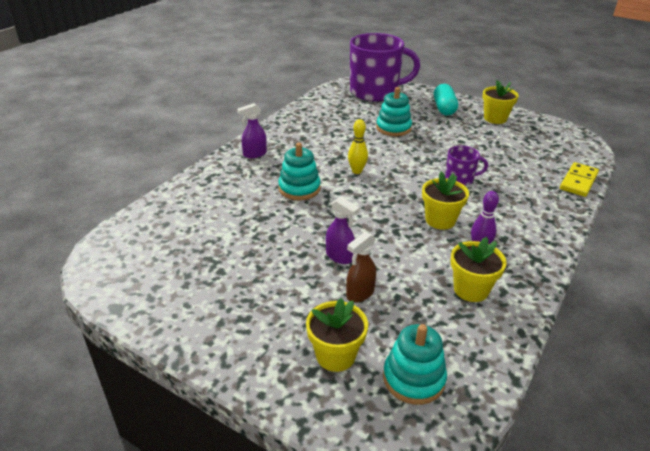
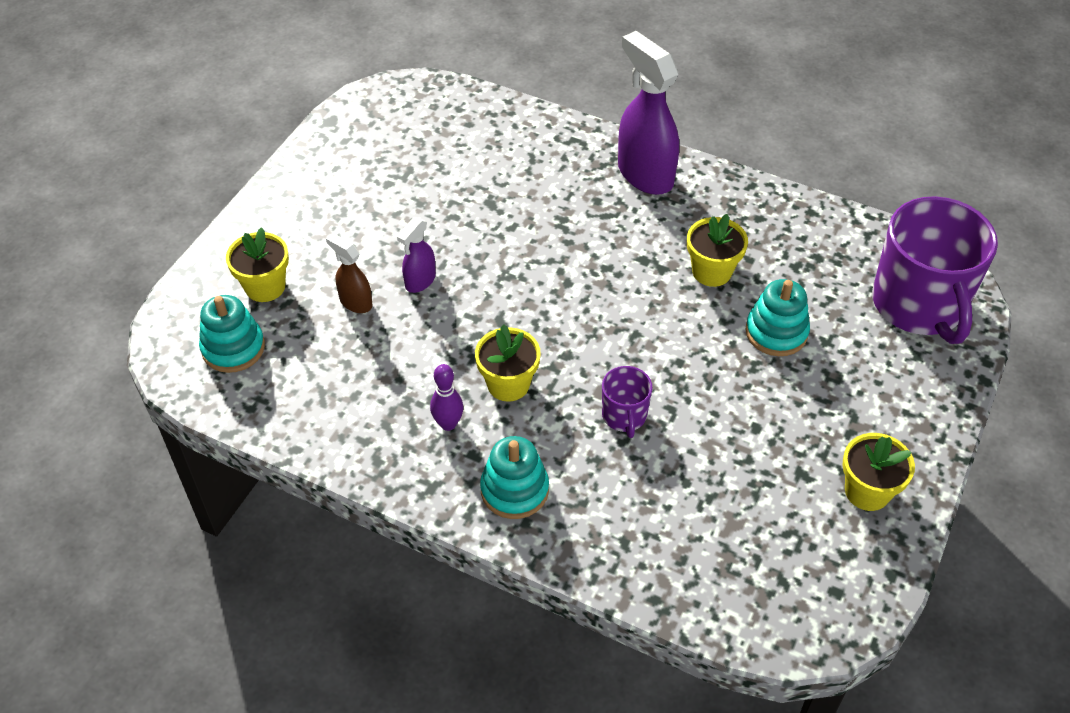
camera: 85 degrees right, 15 degrees up
purple spray bottle [237,103,267,158] -> purple spray bottle [618,31,679,195], size x1.96
turquoise stacking toy [278,143,321,200] -> turquoise stacking toy moved to [480,436,549,519]
yellow bowling pin [348,119,368,174] -> none
turquoise capsule [434,84,458,116] -> none
yellow flower pot [451,237,507,302] -> yellow flower pot moved to [687,214,748,287]
yellow domino [560,162,599,197] -> none

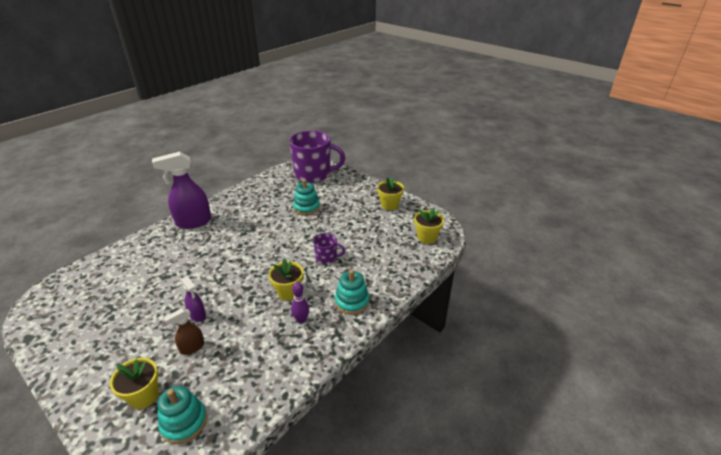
camera: 75 degrees left, 15 degrees down
yellow flower pot [687,214,748,287] -> yellow flower pot moved to [414,208,444,244]

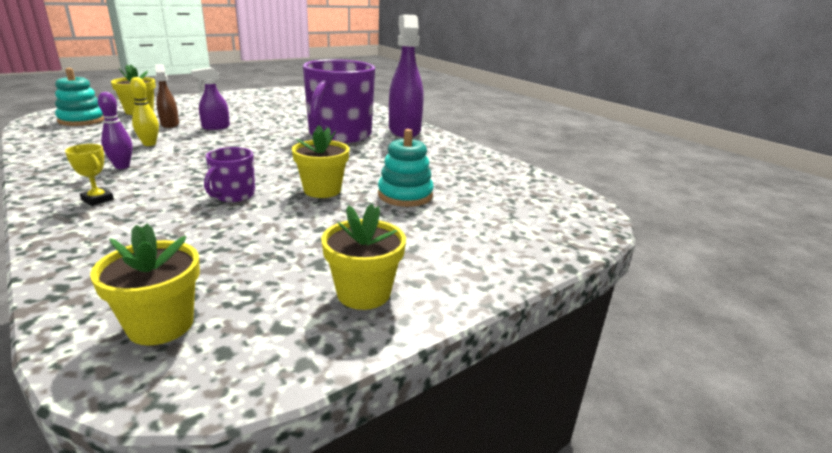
camera: 100 degrees right, 10 degrees down
yellow flower pot [269,258,304,301] -> yellow flower pot moved to [292,125,350,198]
purple mug [289,130,346,183] -> purple mug moved to [303,59,375,143]
turquoise stacking toy [335,270,369,315] -> yellow trophy [65,144,114,206]
none -> yellow bowling pin [130,77,159,146]

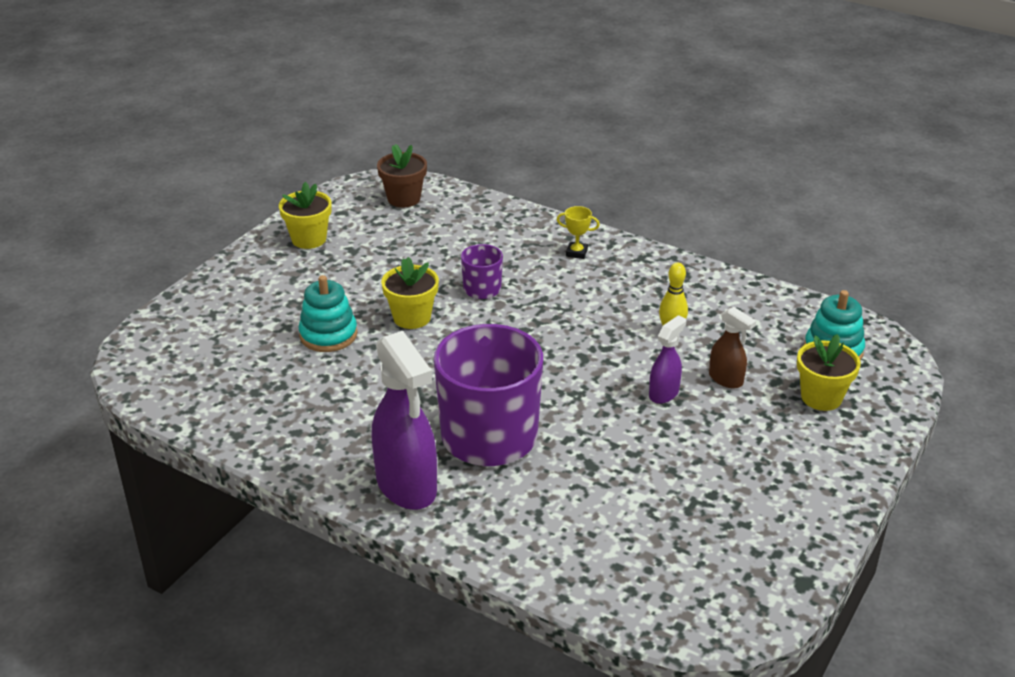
camera: 160 degrees right, 10 degrees up
yellow flower pot [90,224,200,345] -> brown flower pot [377,144,427,207]
purple bowling pin [98,92,133,169] -> none

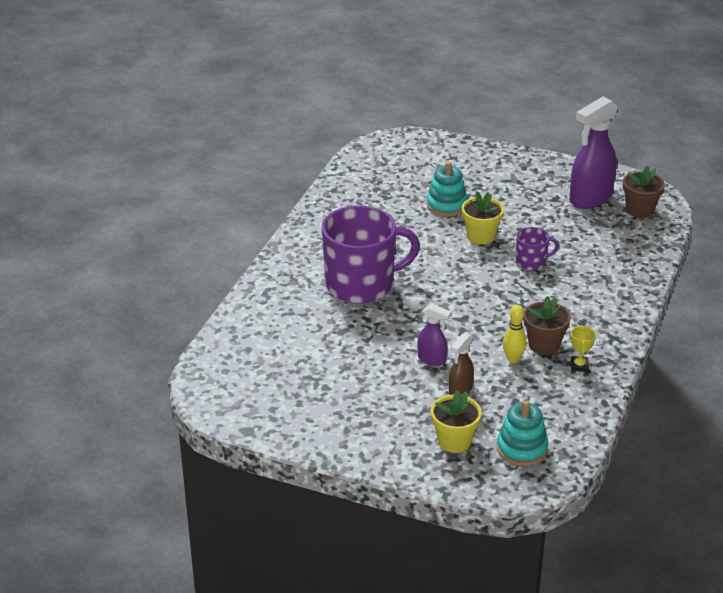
camera: 80 degrees right, 0 degrees up
yellow flower pot [279,182,332,249] -> none
purple spray bottle [372,331,437,510] -> purple spray bottle moved to [570,96,618,209]
yellow trophy [557,206,600,259] -> yellow trophy moved to [571,326,596,372]
none -> brown flower pot [523,296,571,355]

